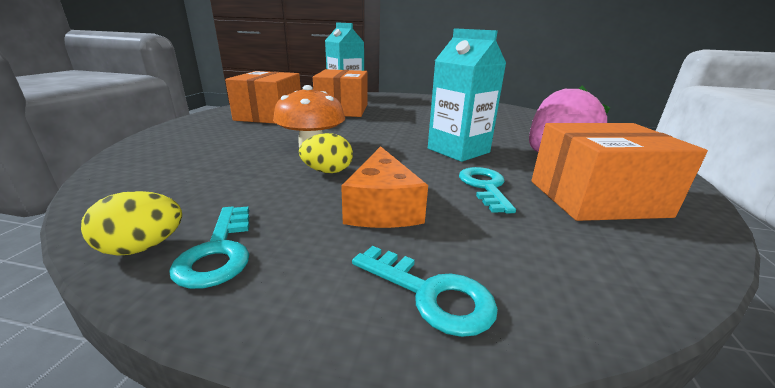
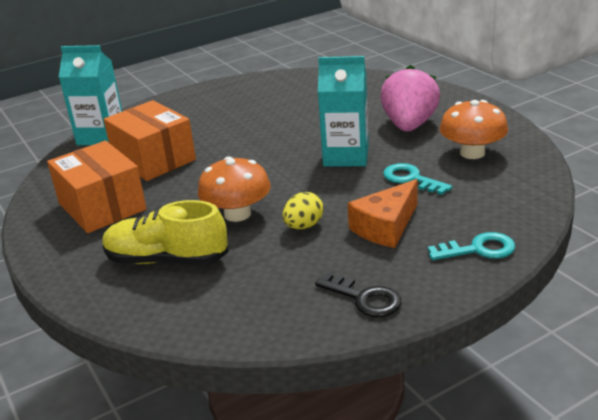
camera: 40 degrees left, 5 degrees up
yellow egg [81,191,182,256] -> none
turquoise key [169,206,249,289] -> black key [315,273,401,317]
orange cheese [341,146,428,228] -> orange cheese turned 90 degrees clockwise [348,179,418,248]
orange box [531,123,708,221] -> orange mushroom [440,100,508,159]
none -> yellow shoe [102,200,228,265]

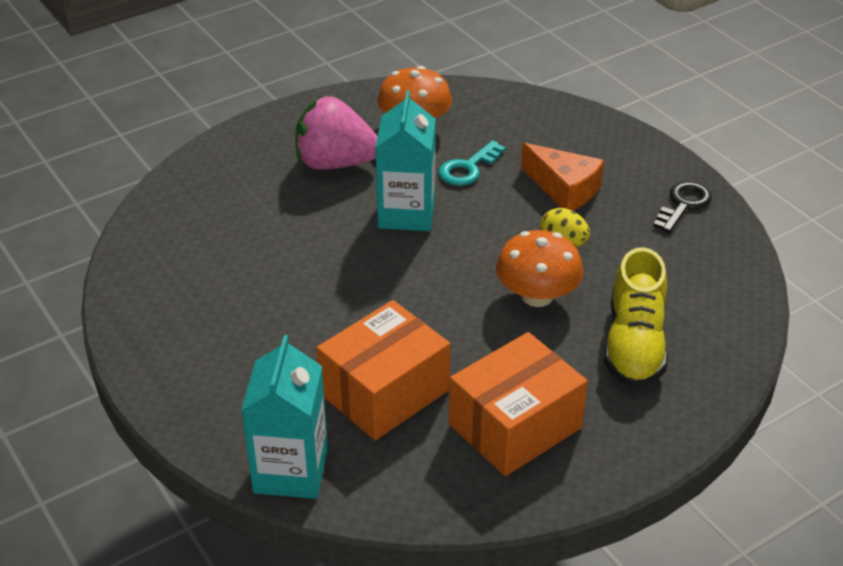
camera: 95 degrees left, 10 degrees up
turquoise key [428,232,515,260] -> none

